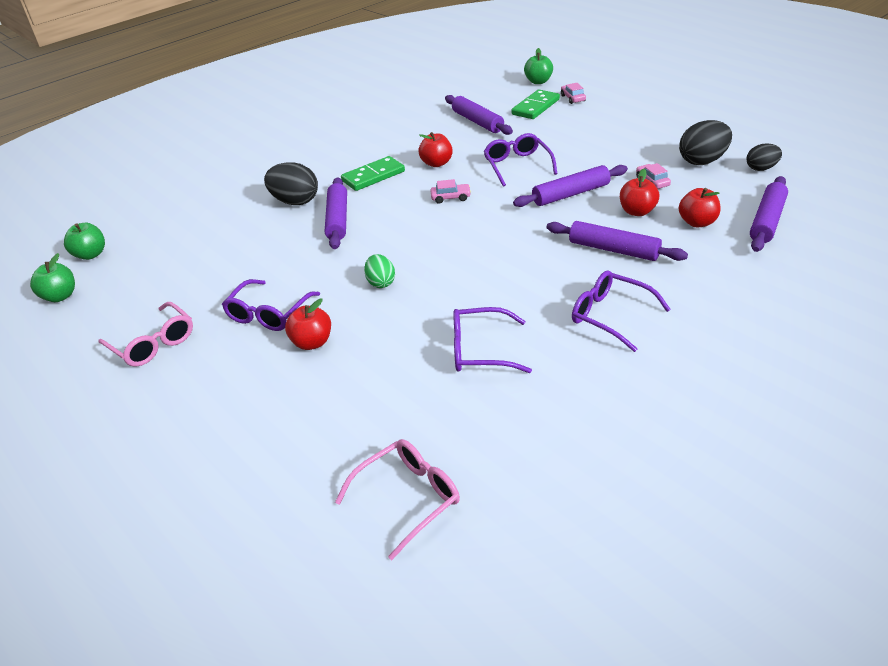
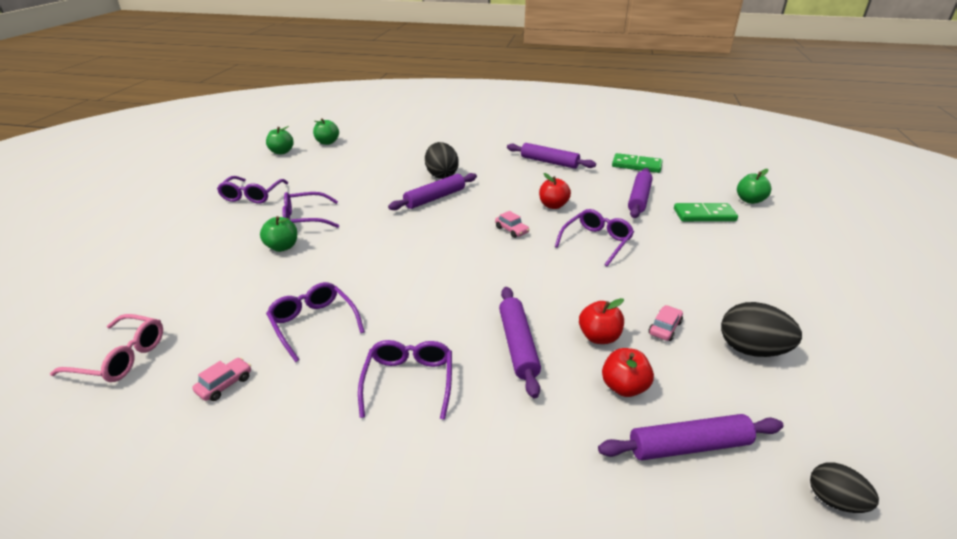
camera: 50 degrees right, 5 degrees down
pink glasses [99,302,193,367] -> purple glasses [217,176,288,204]
red apple [285,299,331,350] -> green apple [260,216,297,252]
green domino [341,156,405,191] -> green domino moved to [612,153,663,173]
green egg [364,254,395,288] -> none
purple rolling pin [513,165,628,207] -> purple rolling pin moved to [507,143,596,169]
pink car [561,83,586,104] -> pink car moved to [192,358,251,401]
black egg [747,144,782,171] -> black egg moved to [810,463,879,513]

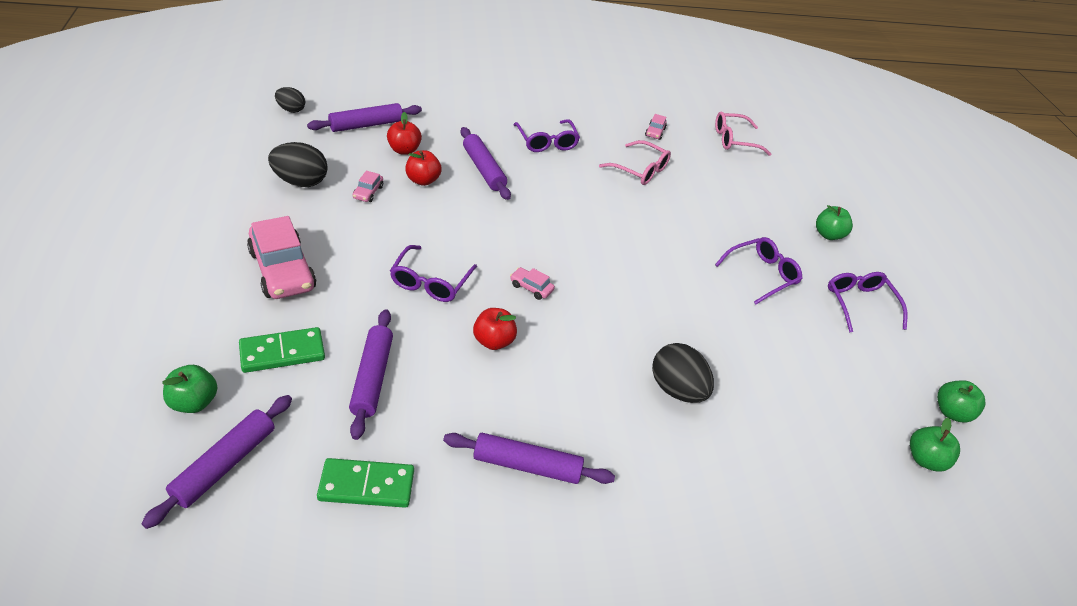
camera: 155 degrees right, 10 degrees up
green apple [260,216,297,252] -> green apple moved to [816,205,853,240]
purple glasses [266,282,365,362] -> pink glasses [599,140,671,185]
purple rolling pin [388,173,477,210] -> purple rolling pin moved to [142,395,292,529]
none -> pink car [247,216,316,299]

